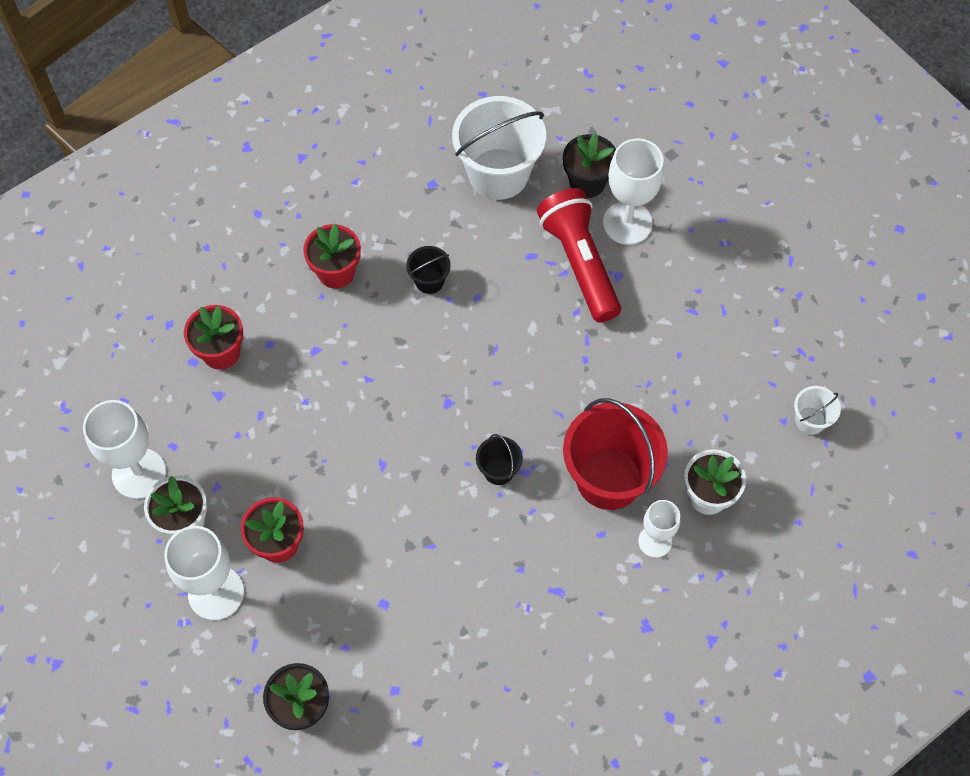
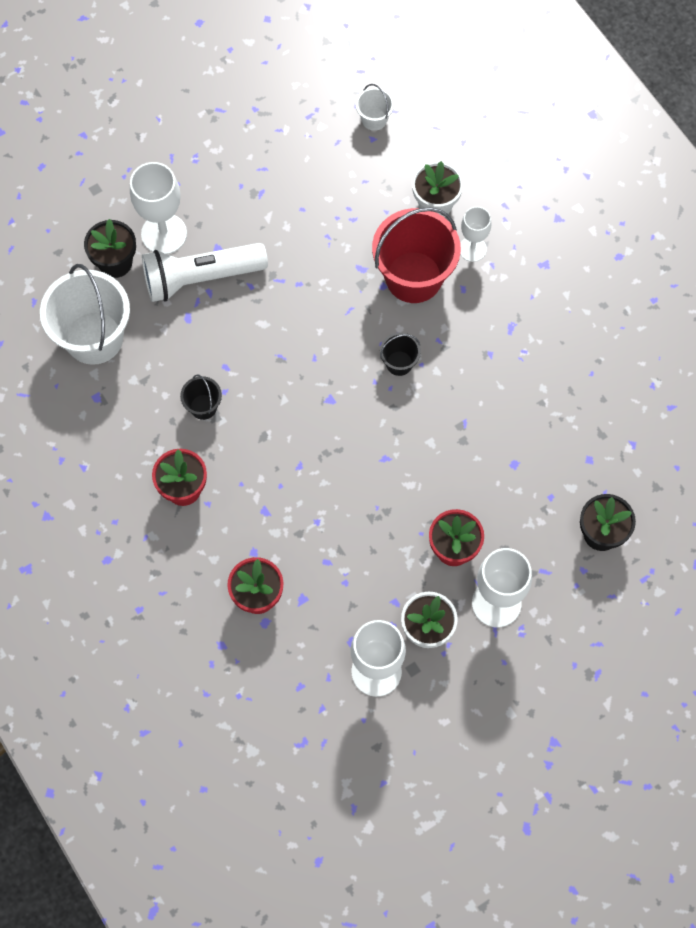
camera: 85 degrees left, 5 degrees up
red flashlight [537,188,621,323] -> white flashlight [142,243,268,302]

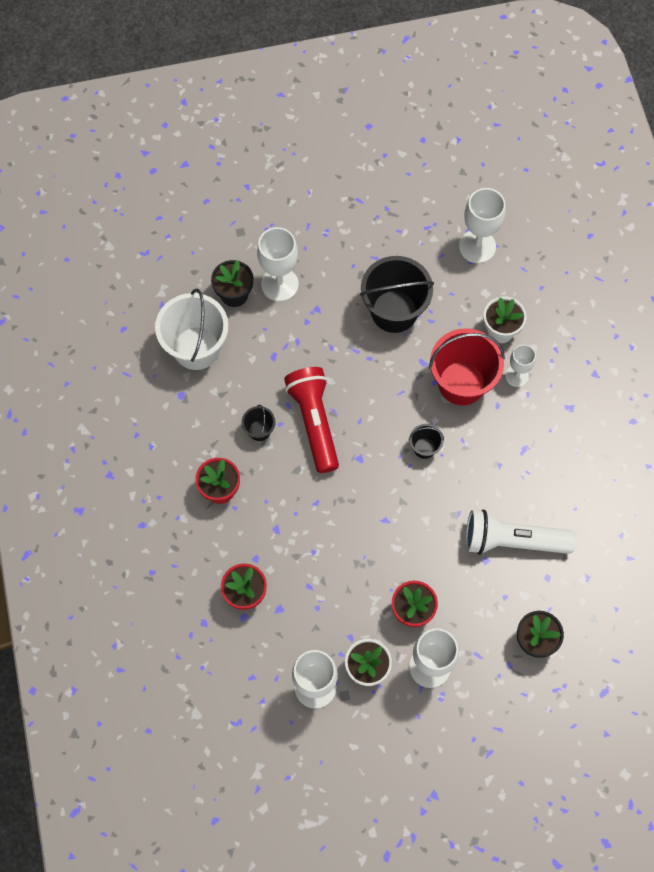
camera: 20 degrees right, 0 degrees up
white flashlight [142,243,268,302] -> white flashlight moved to [466,510,576,555]
white bucket [355,84,394,131] -> white goblet [459,188,505,263]
none -> red flashlight [284,367,339,473]
none -> black bucket [360,256,434,333]

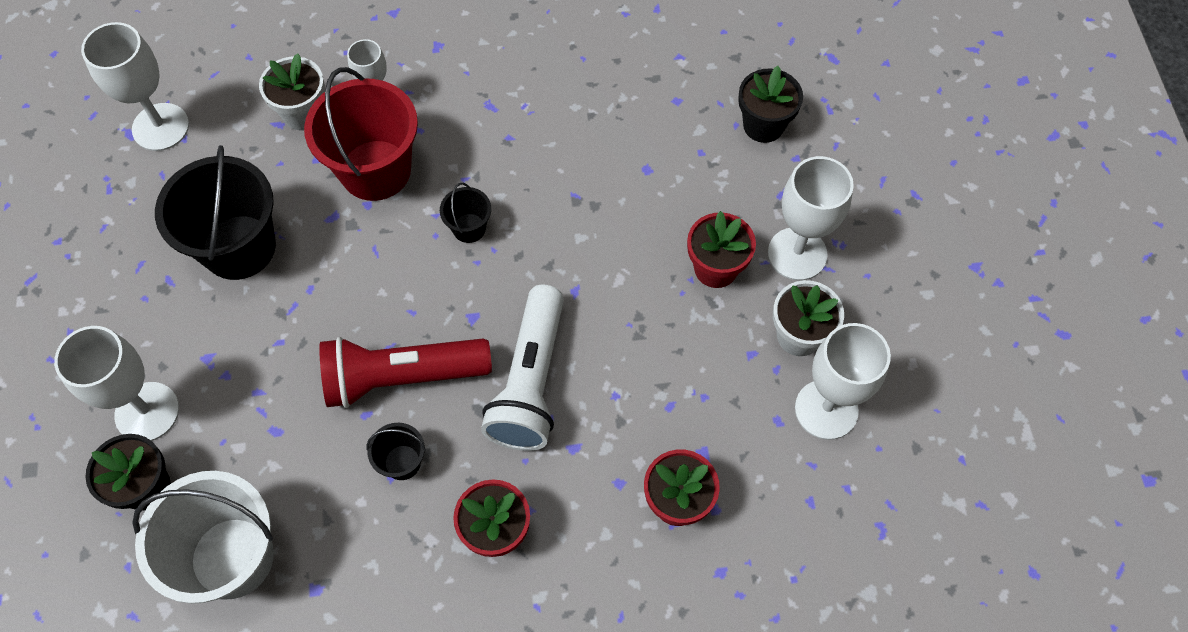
camera: 85 degrees left, 5 degrees down
white flashlight [466,510,576,555] -> white flashlight moved to [481,285,564,451]

